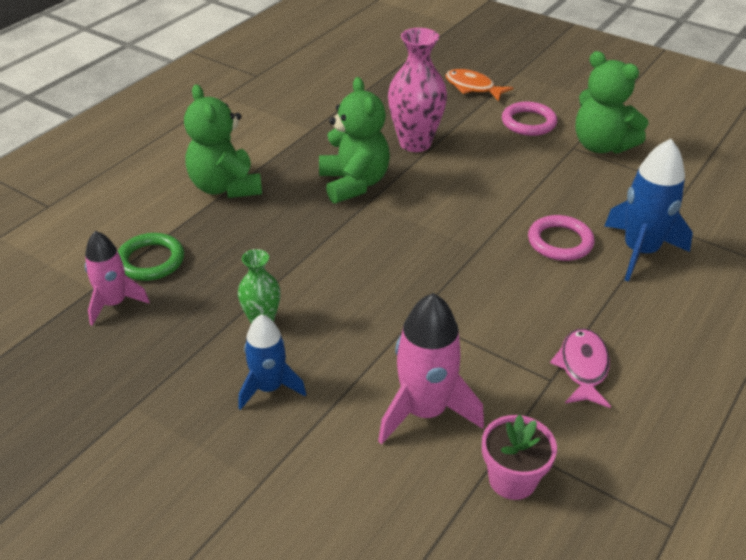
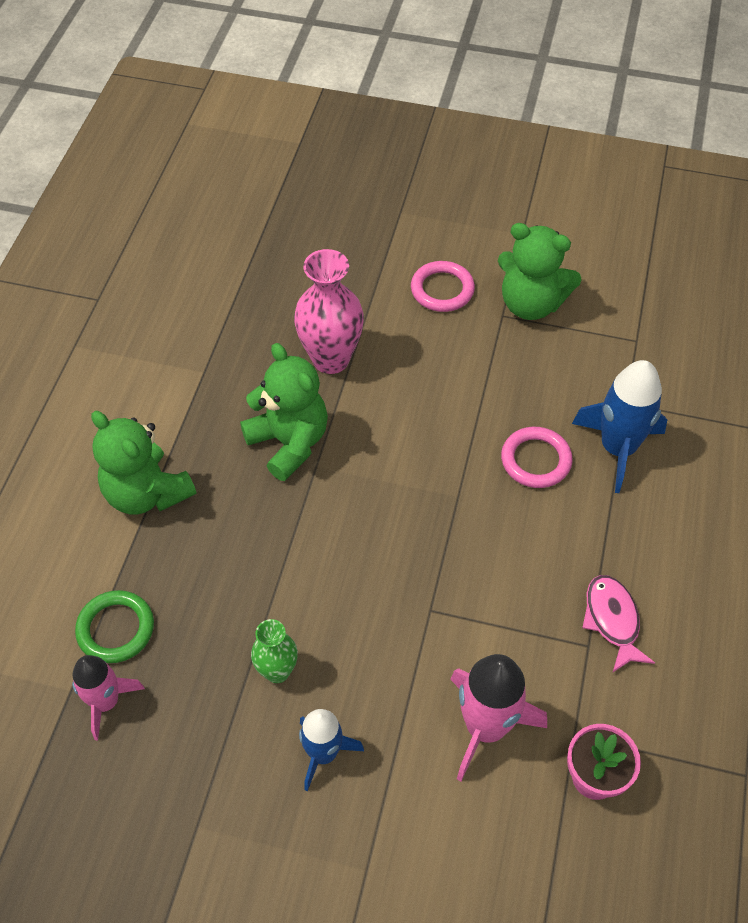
camera: 20 degrees left, 15 degrees up
orange fish [445,69,513,101] -> none

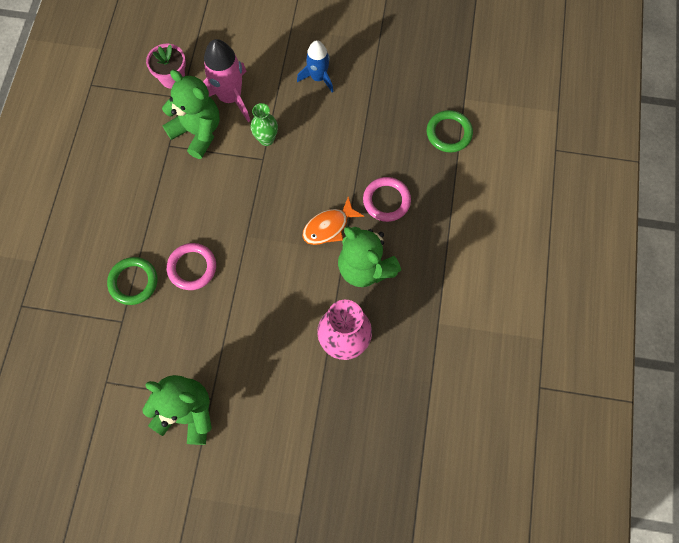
camera: 175 degrees right, 15 degrees up
pink rocket [72,655,145,740] -> none
green teddy bear [91,411,196,515] -> green teddy bear moved to [162,70,220,159]
green vase [251,619,298,683] -> green vase moved to [251,103,278,146]
pink ring [411,261,475,312] -> pink ring moved to [363,177,411,222]
blue rocket [572,360,667,493] -> green ring [107,257,157,305]
pink fish [582,575,655,672] -> none
none -> orange fish [302,196,364,245]

